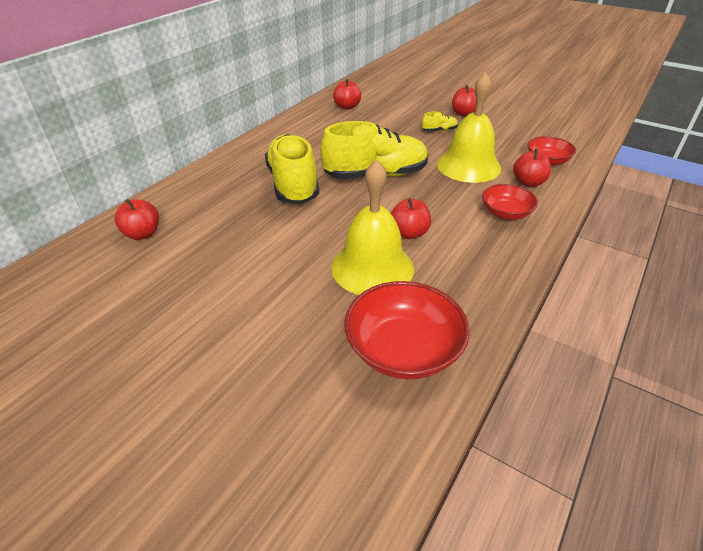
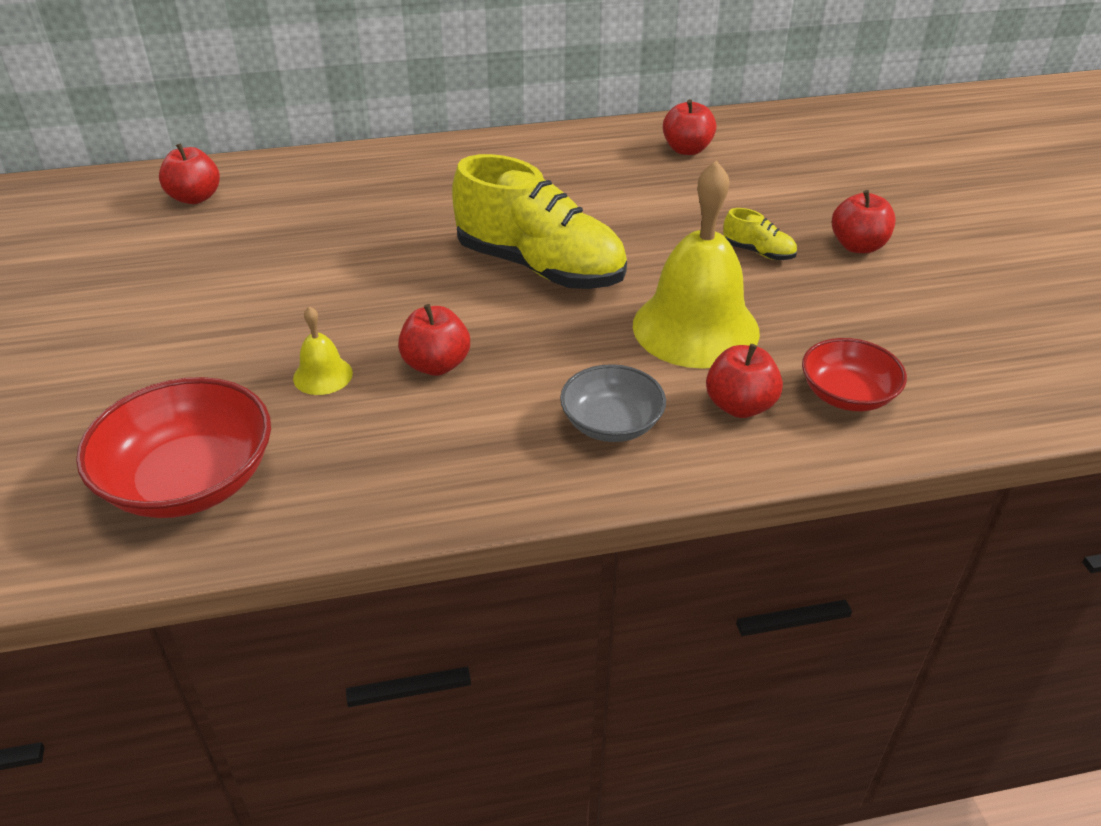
camera: 45 degrees right, 0 degrees up
yellow shoe [265,134,319,204] -> none
yellow bell [331,159,414,295] -> yellow bell [293,306,353,395], size x0.44
red bowl [482,184,538,220] -> grey bowl [560,364,666,442]

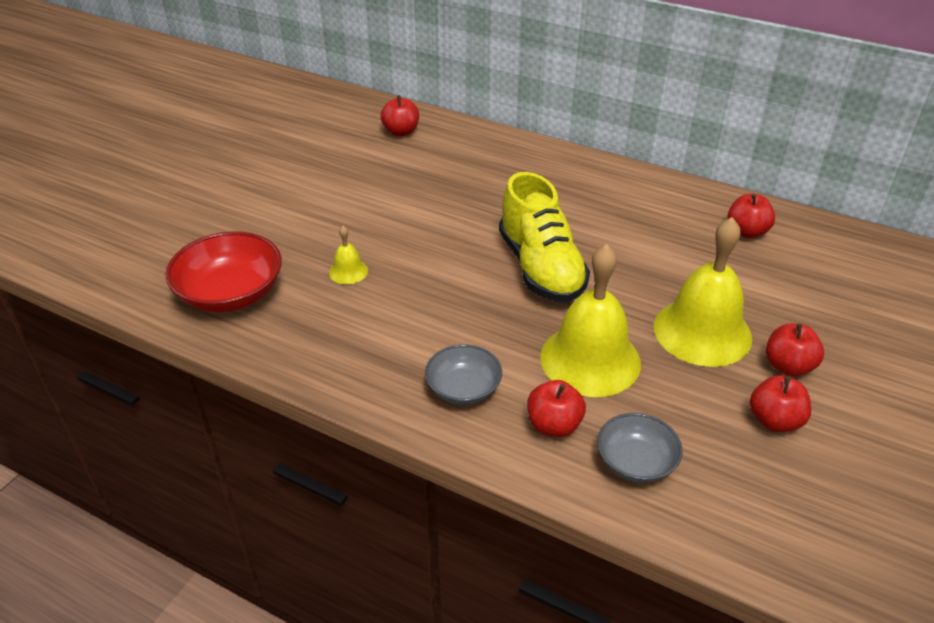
camera: 40 degrees right, 0 degrees up
red apple [398,304,470,376] -> red apple moved to [750,375,811,432]
yellow shoe [723,208,797,260] -> yellow bell [654,217,752,367]
red bowl [802,338,907,411] -> grey bowl [597,413,683,483]

